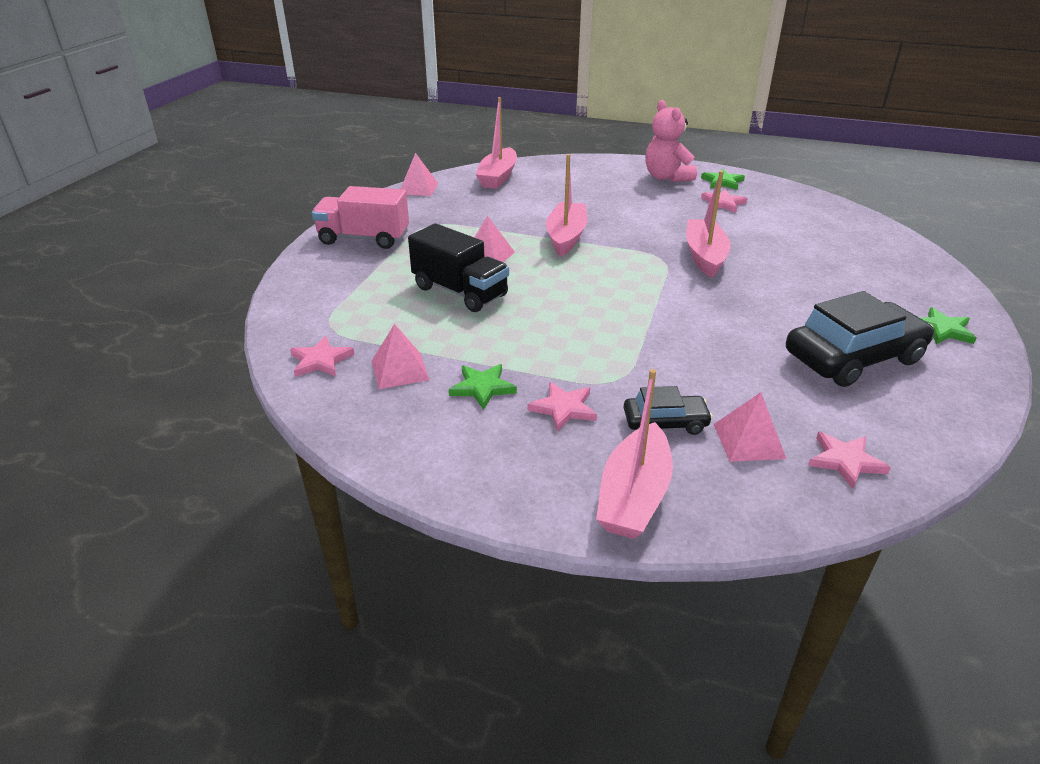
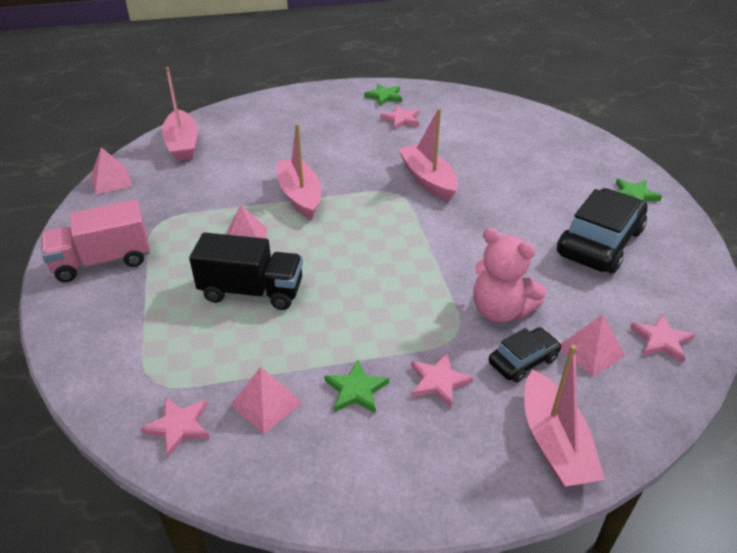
camera: 30 degrees left, 5 degrees up
pink teddy bear [645,100,697,182] -> pink teddy bear moved to [473,228,546,323]

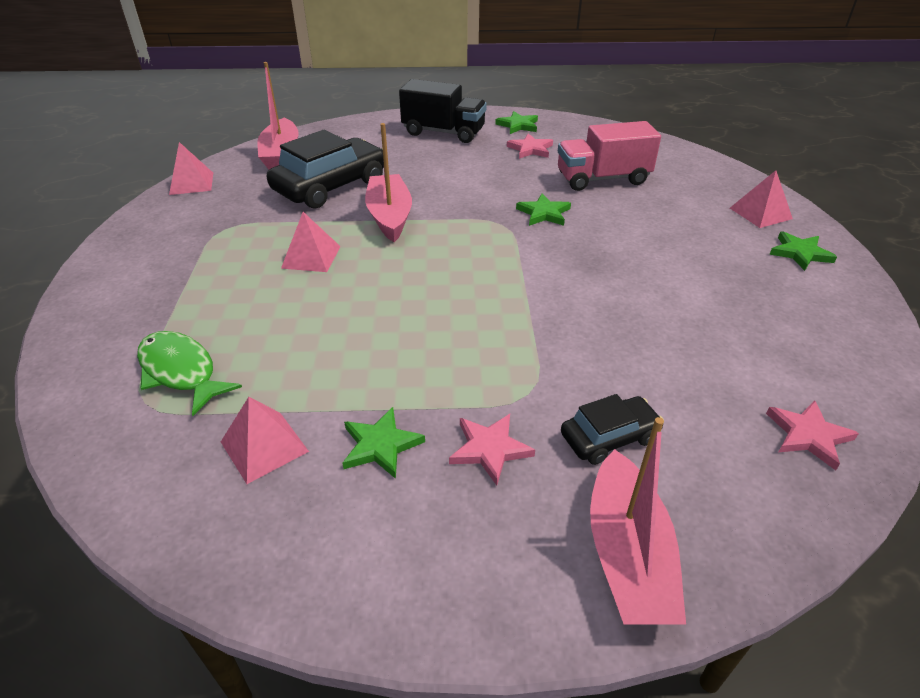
camera: 10 degrees right, 0 degrees up
pink truck [41,200,150,283] -> pink truck moved to [558,121,661,191]
pink star [140,397,210,457] -> none
black truck [189,232,303,310] -> black truck moved to [399,79,487,143]
pink boat [398,108,458,201] -> green star [516,193,571,226]
pink teddy bear [473,228,546,323] -> none
black car [557,188,647,273] -> black car moved to [267,130,384,209]
pink pyramid [561,314,625,377] -> pink pyramid moved to [730,170,793,228]
none -> green fish [137,331,242,416]

